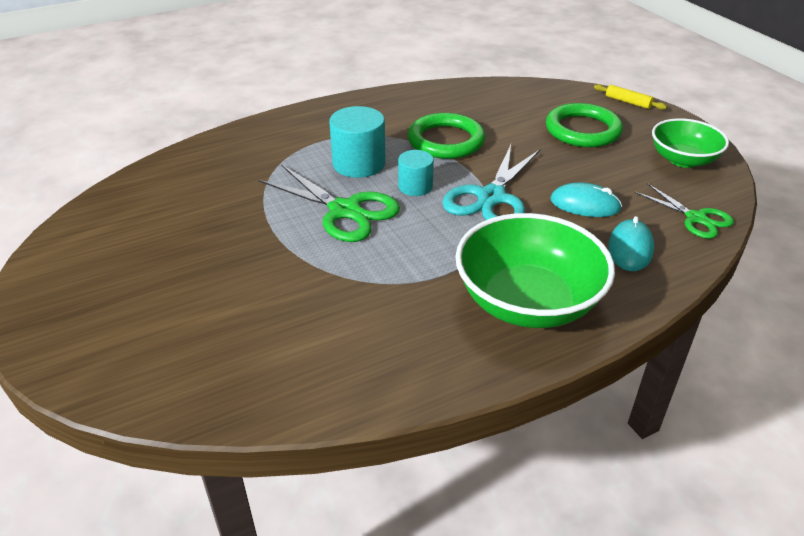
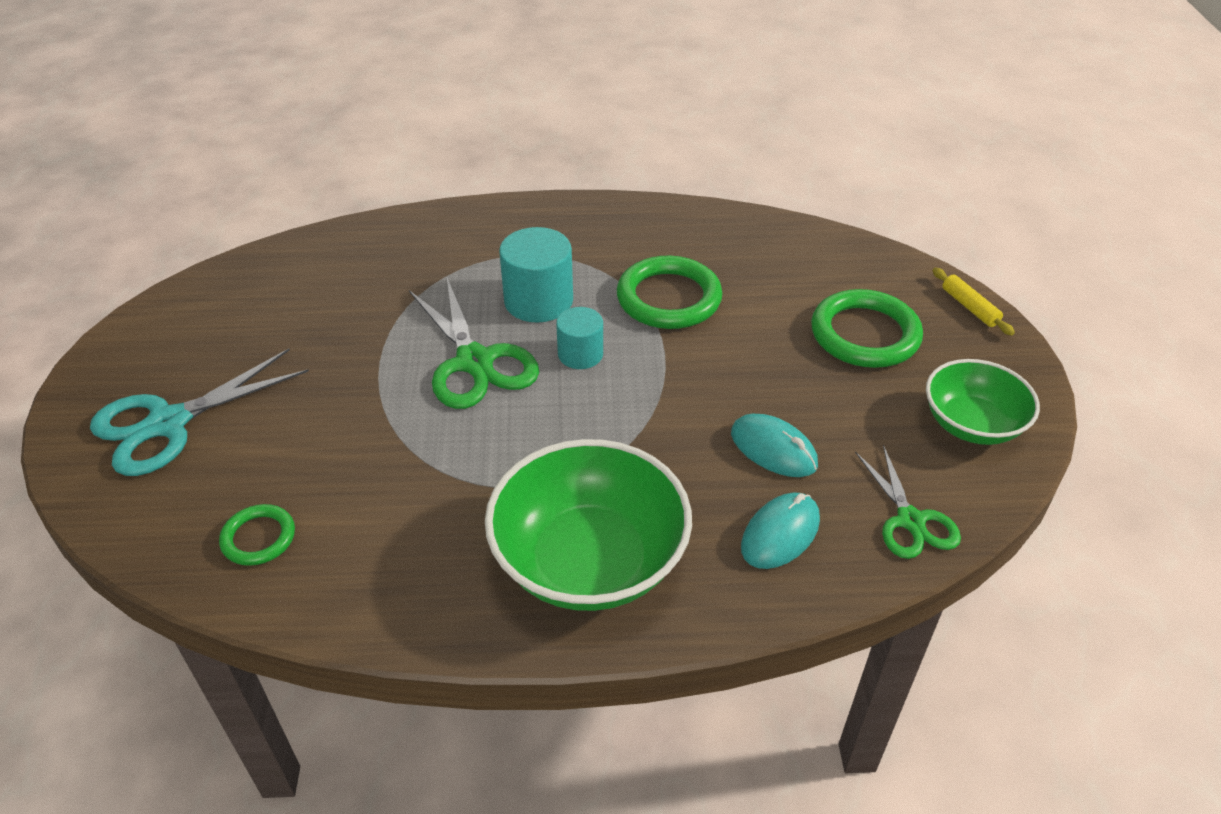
camera: 25 degrees right, 5 degrees up
turquoise scissors [442,145,540,220] -> turquoise scissors moved to [90,349,309,476]
none -> green ring [219,504,295,566]

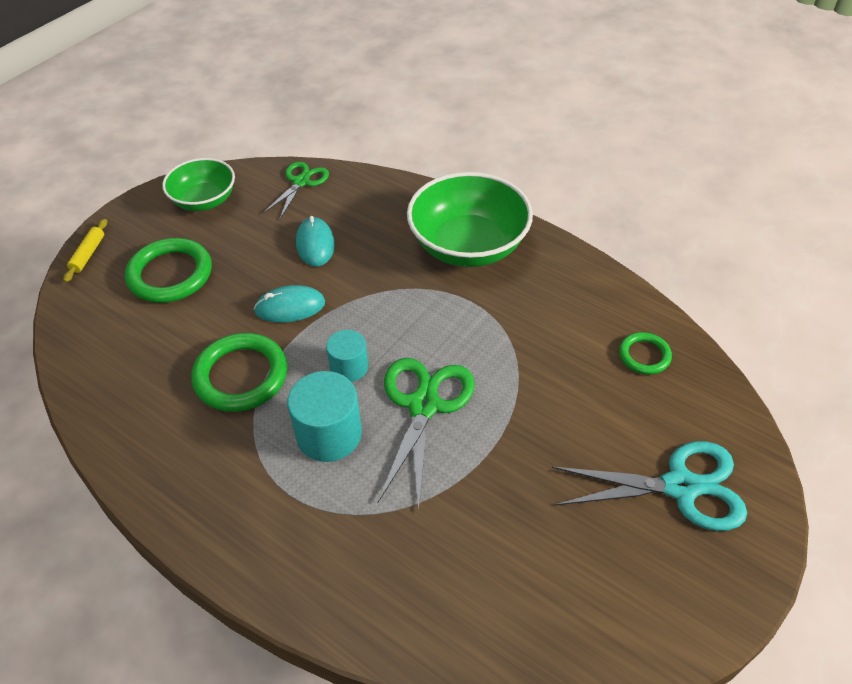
camera: 140 degrees left, 5 degrees up
turquoise mouse [741,492,820,569] -> turquoise mouse moved to [254,285,325,323]

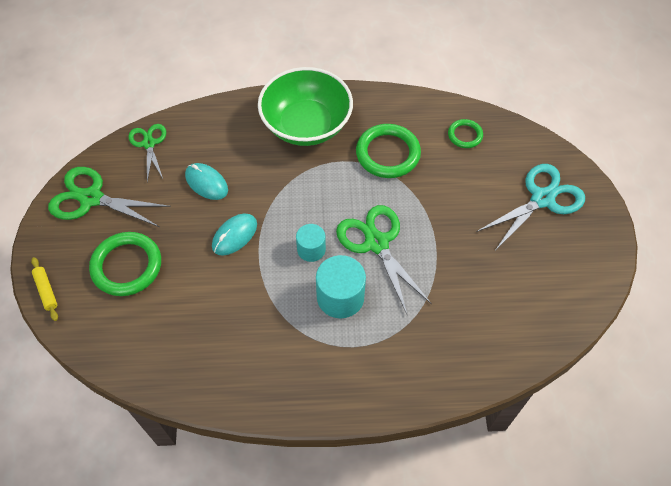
camera: 40 degrees left, 10 degrees up
green bowl [162,158,235,211] -> green scissors [48,167,171,227]
green ring [191,333,287,412] -> green ring moved to [356,124,421,178]

